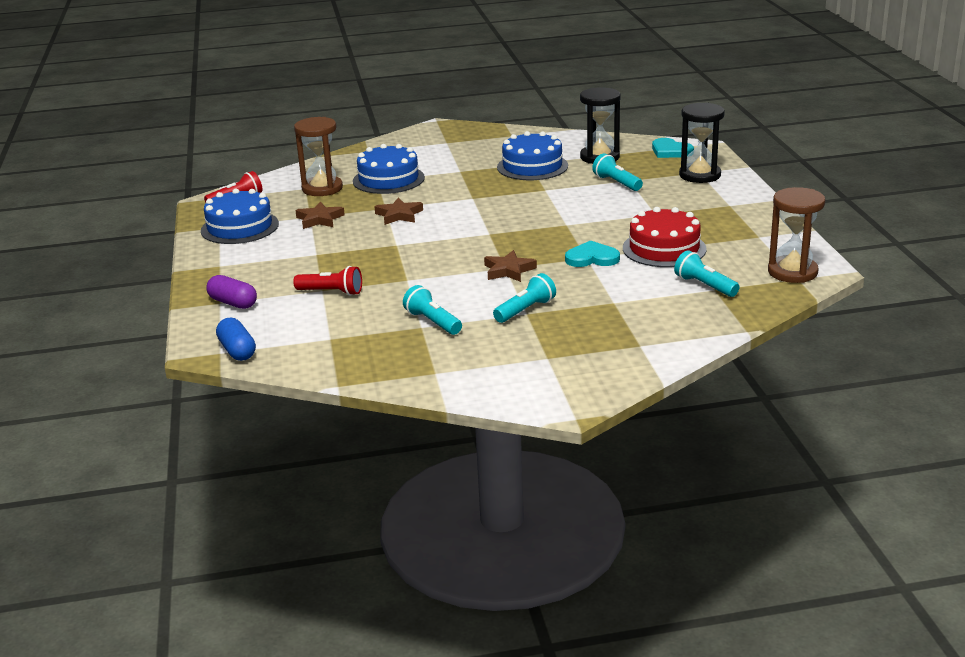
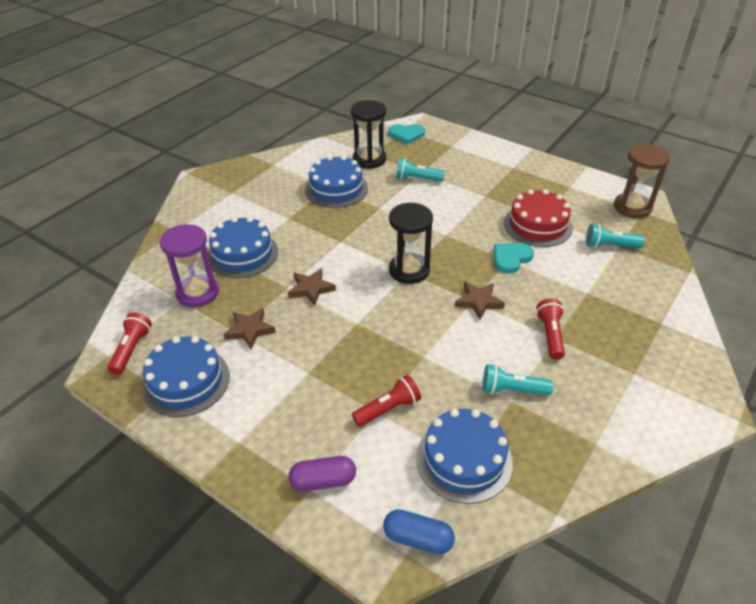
camera: 45 degrees left, 15 degrees up
brown hourglass [294,117,343,196] -> purple hourglass [160,224,219,307]
turquoise flashlight [493,273,556,323] -> red flashlight [536,299,565,360]
black hourglass [679,102,725,183] -> black hourglass moved to [389,203,433,284]
none -> blue cake [416,409,513,504]

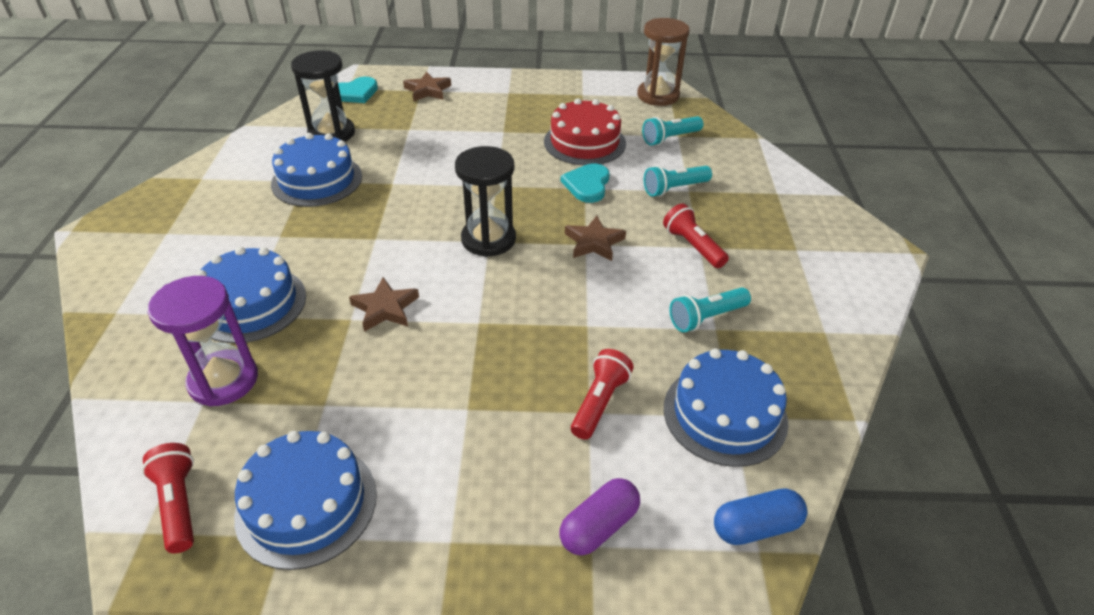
camera: 35 degrees left, 0 degrees up
brown star [223,308,276,349] -> brown star moved to [403,72,451,101]
turquoise flashlight [396,158,445,182] -> turquoise flashlight moved to [644,165,712,197]

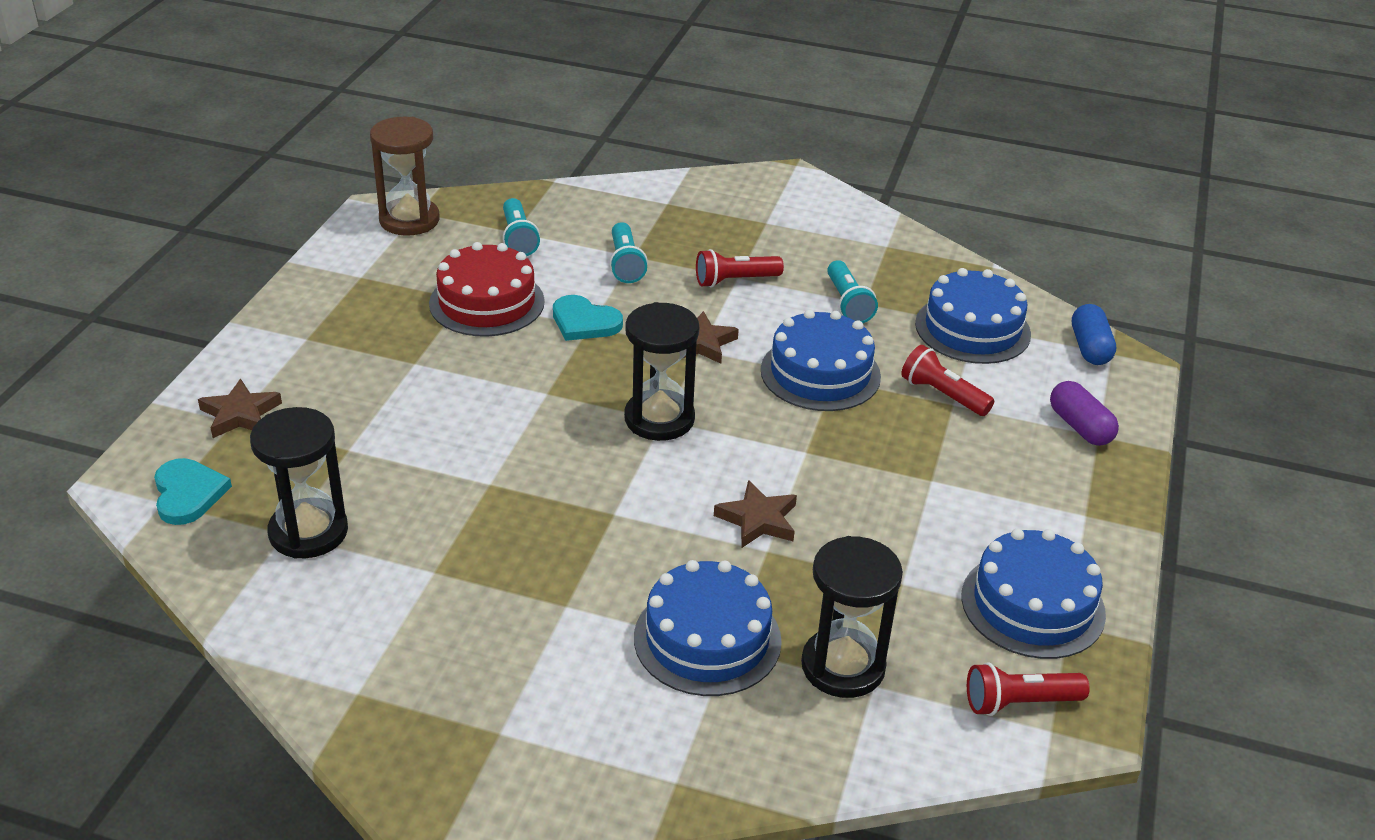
camera: 75 degrees left, 5 degrees down
purple hourglass [148,276,258,406] -> black hourglass [801,536,903,698]
blue cake [271,133,362,207] -> blue cake moved to [761,310,881,411]

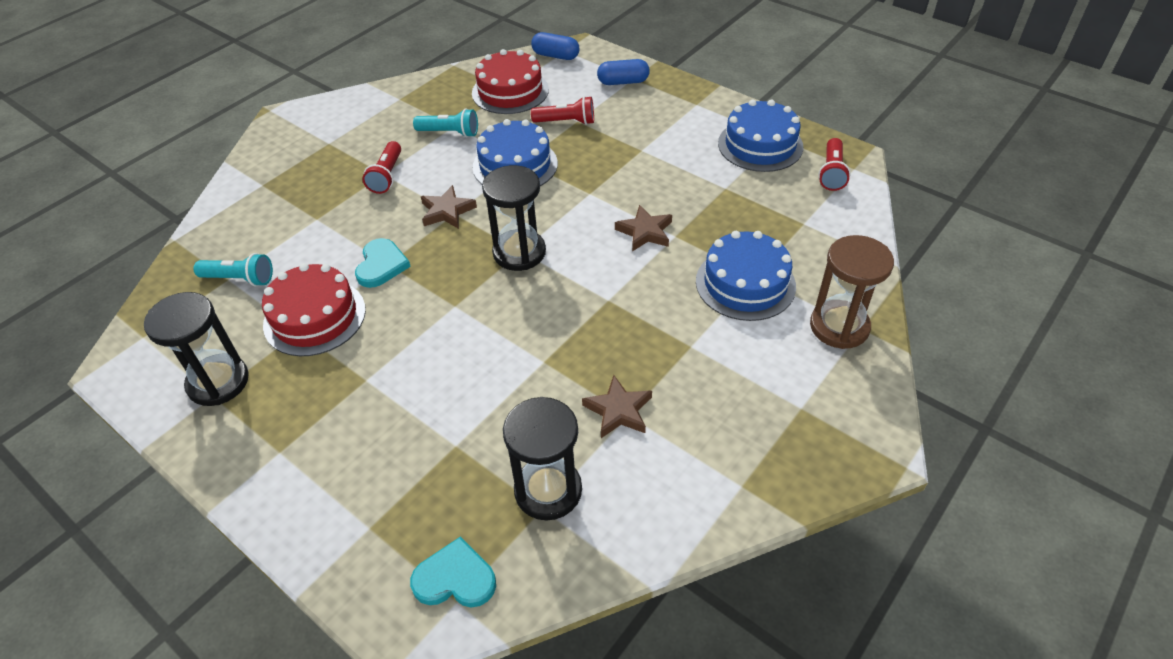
camera: 65 degrees left, 10 degrees up
brown star [198,379,282,438] -> brown star moved to [582,375,652,438]
brown hourglass [370,117,440,236] -> brown hourglass moved to [810,235,894,349]
turquoise heart [553,295,623,341] -> turquoise heart turned 45 degrees counterclockwise [355,238,411,288]
turquoise flashlight [610,222,648,283] -> none
black hourglass [801,536,903,698] -> black hourglass moved to [144,292,249,406]
red flashlight [901,345,994,416] -> red flashlight turned 150 degrees counterclockwise [531,96,594,125]
blue cake [915,268,1031,364] -> red cake [472,49,549,114]
purple capsule [1050,381,1119,446] -> blue capsule [597,59,650,85]

